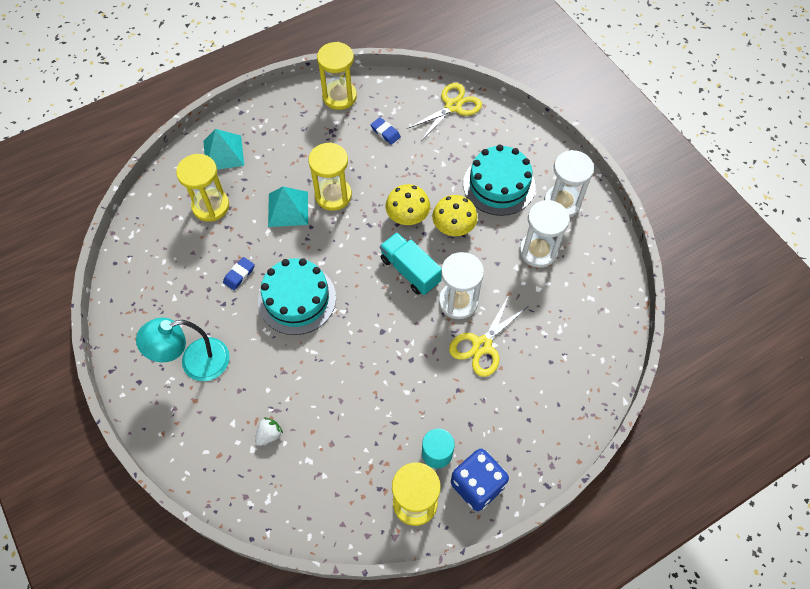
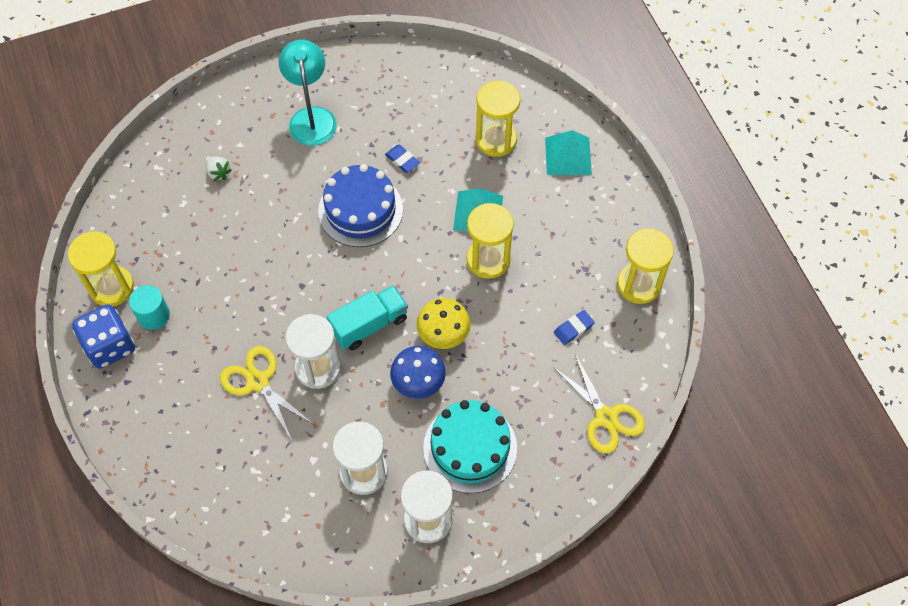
camera: 100 degrees right, 0 degrees up
turquoise cake [258,258,336,335] -> blue cake [318,164,403,247]
yellow mushroom [432,195,478,236] -> blue mushroom [390,346,446,399]

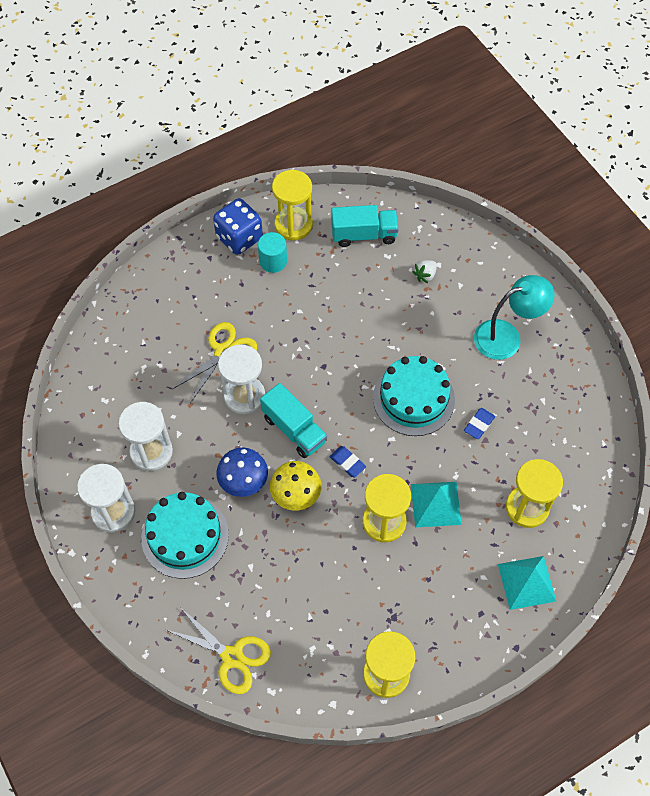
camera: 80 degrees right, 0 degrees up
blue cake [318,164,403,247] -> turquoise cake [373,356,455,436]
yellow scissors [553,354,645,454] -> yellow scissors turned 105 degrees counterclockwise [166,608,271,694]
blue eraser [554,310,595,345] -> blue eraser moved to [329,446,366,478]
none -> turquoise truck [331,205,399,247]

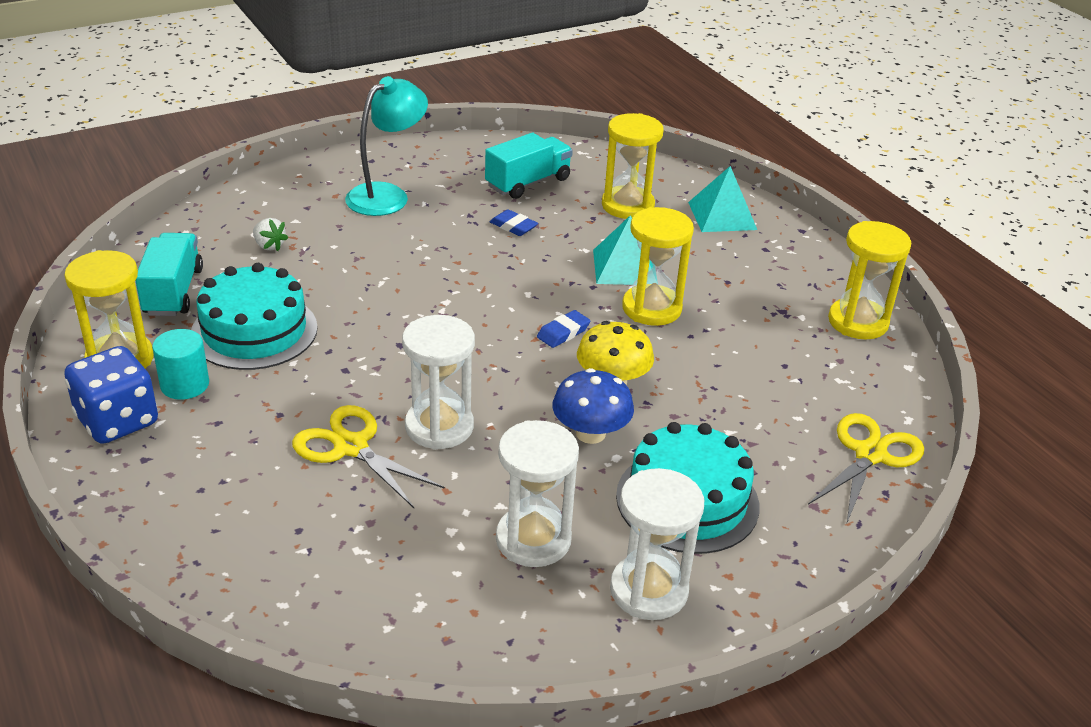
camera: 90 degrees left, 25 degrees down
turquoise truck [260,383,327,458] -> turquoise truck moved to [485,133,573,199]
turquoise cake [373,356,455,436] -> turquoise cake moved to [191,263,318,370]
turquoise lamp [474,275,555,360] -> turquoise lamp turned 60 degrees clockwise [345,76,428,216]

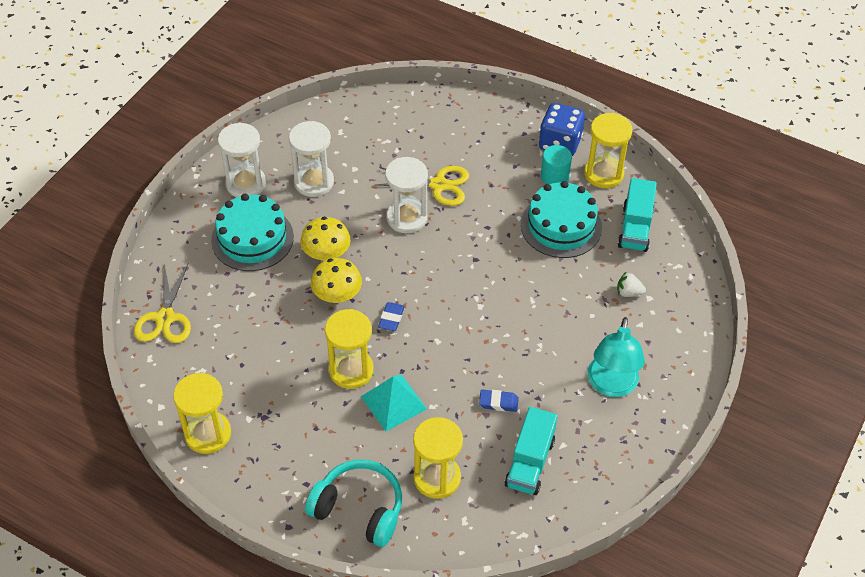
camera: 150 degrees right, 15 degrees up
turquoise truck [135,233,203,316] -> turquoise truck turned 45 degrees clockwise [618,178,657,252]
blue mushroom [552,368,634,444] -> yellow mushroom [301,217,350,261]
turquoise pyramid [688,166,757,232] -> turquoise headphones [305,459,402,547]

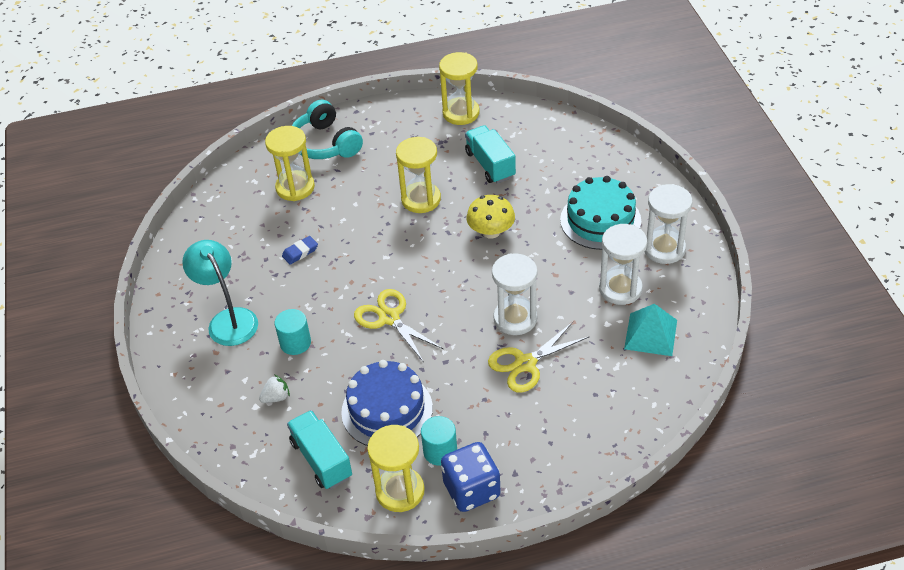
camera: 140 degrees right, 5 degrees down
yellow scissors [134,263,191,343] -> yellow scissors moved to [354,289,443,362]
yellow mushroom [301,217,350,261] -> none
turquoise headphones [305,459,402,547] -> turquoise headphones turned 75 degrees clockwise [292,100,363,159]
turquoise pyramid [361,375,427,431] -> turquoise pyramid moved to [624,304,677,356]
blue eraser [378,302,405,331] -> none
turquoise truck [505,407,557,495] -> turquoise truck moved to [465,125,516,184]
turquoise cake [521,181,602,258] -> blue cake [341,360,433,446]
none -> turquoise cylinder [274,309,311,355]

